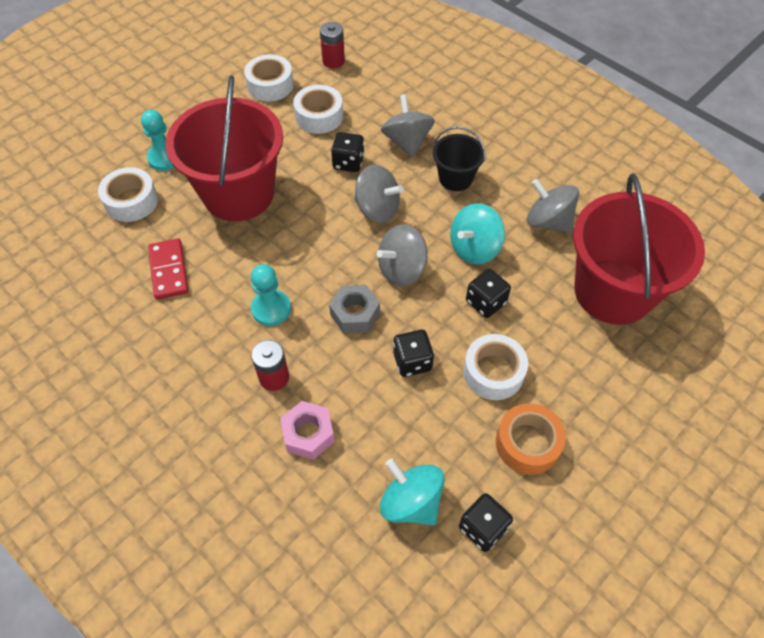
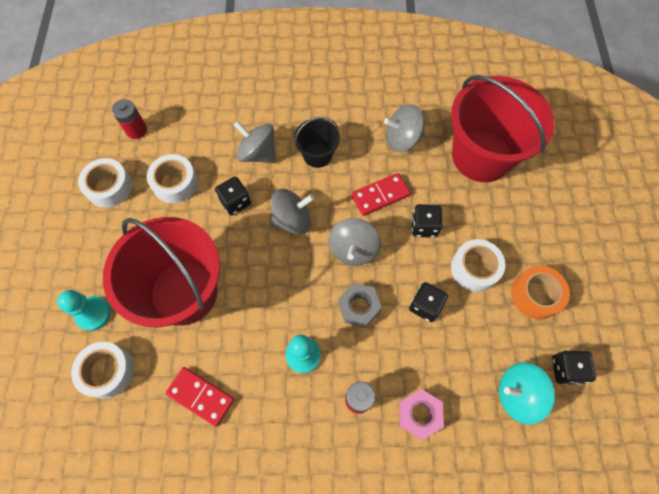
camera: 45 degrees left, 10 degrees up
turquoise spinning top [450,203,505,264] -> red domino [351,173,410,216]

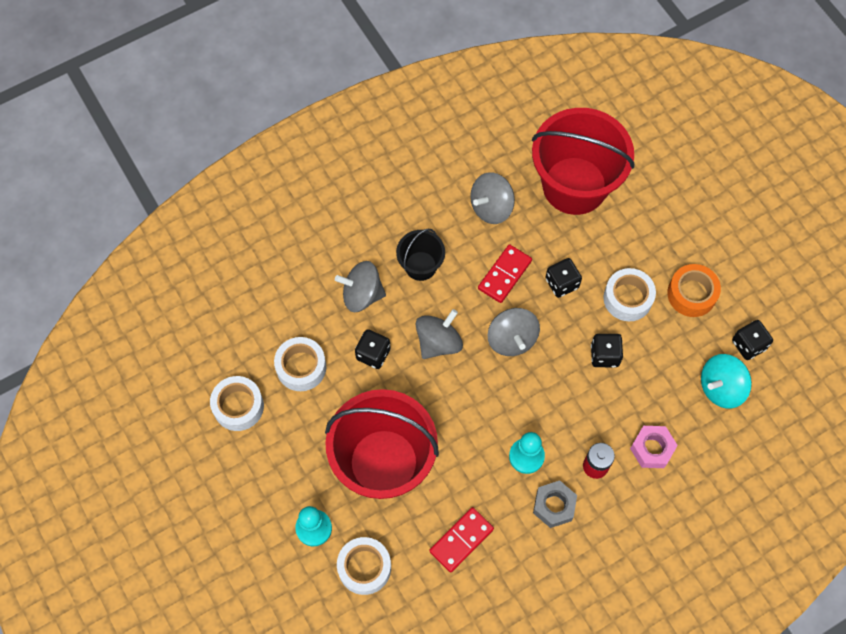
camera: 30 degrees left, 0 degrees up
red battery [112,99,147,139] -> none
red domino [165,367,234,427] -> red domino turned 45 degrees counterclockwise [429,507,494,572]
grey nut [338,283,382,327] -> grey nut moved to [533,480,577,528]

